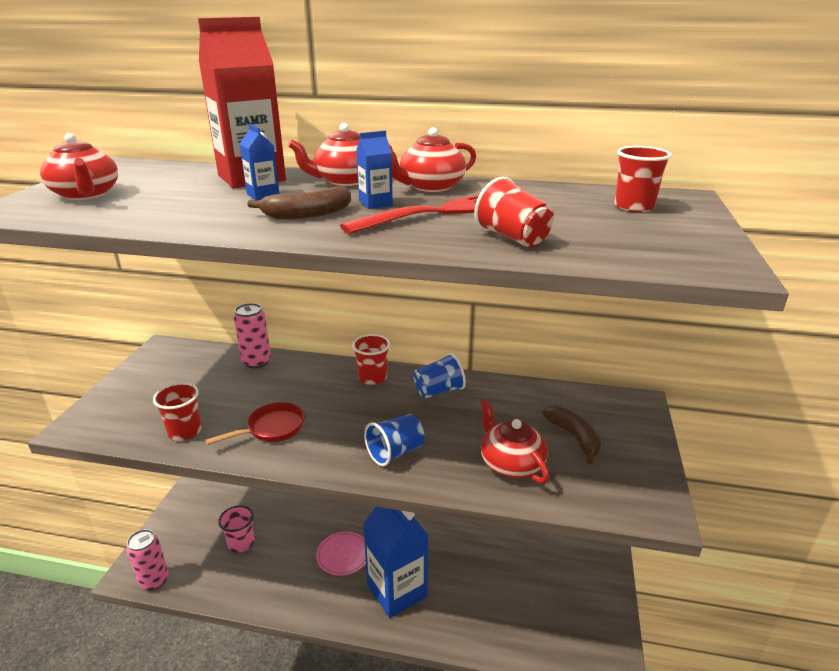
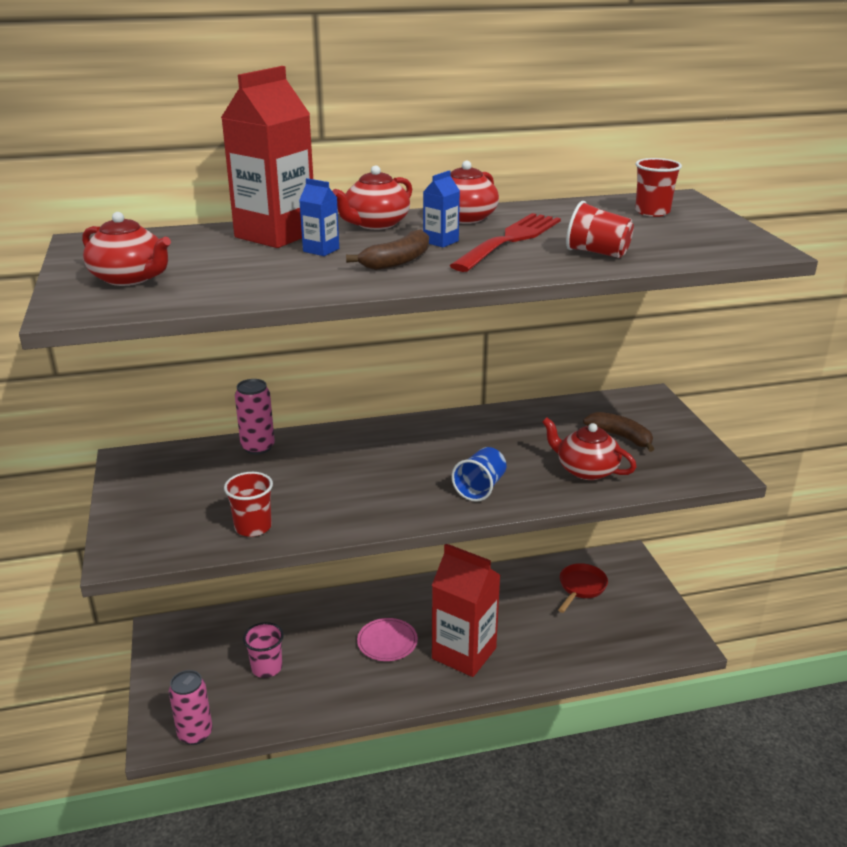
camera: 25 degrees left, 0 degrees up
red pan [205,402,305,445] -> red pan moved to [558,563,608,613]
red cup [352,334,390,385] -> none
blue carton [363,507,428,618] -> red carton [432,544,501,677]
blue cup [414,353,466,398] -> none

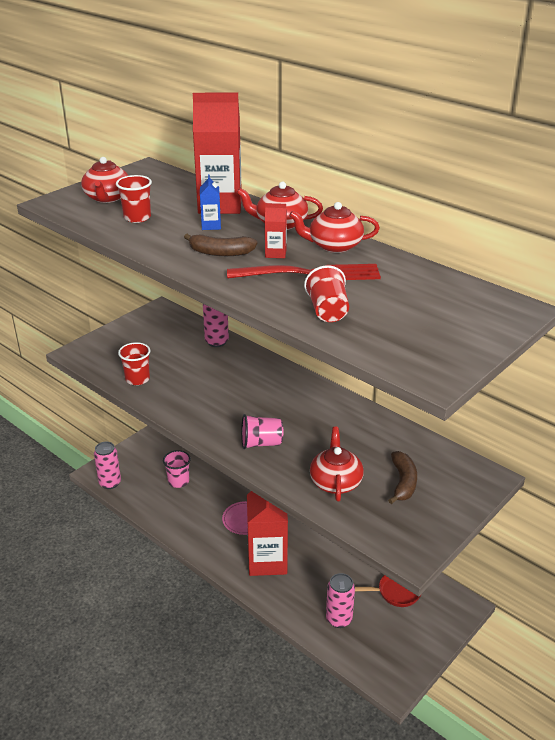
camera: 55 degrees right, 5 degrees up
blue carton [423,170,460,247] -> red carton [265,203,287,258]
blue cup [451,447,507,502] -> pink cup [241,414,283,449]
red cup [635,158,682,217] -> red cup moved to [116,175,152,223]
none -> pink can [326,573,355,628]

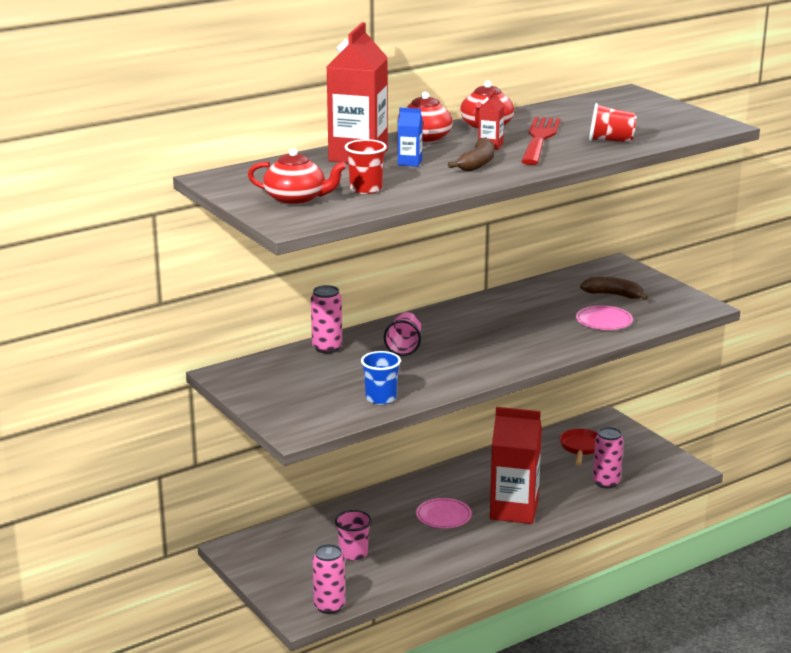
camera: 75 degrees left, 10 degrees down
red cup [118,342,150,385] -> blue cup [361,351,401,405]
pink cup [241,414,283,449] -> pink cup moved to [384,312,421,356]
red teapot [310,427,364,501] -> pink plate [576,306,633,330]

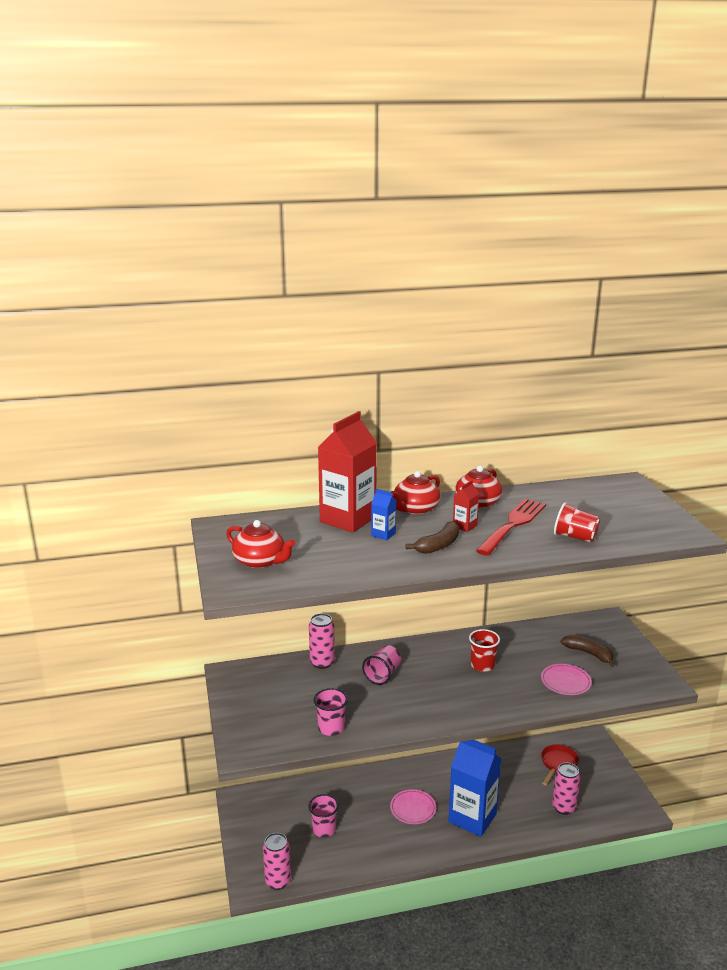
camera: 20 degrees right, 0 degrees up
red cup [345,139,387,194] -> red cup moved to [469,629,500,672]
blue cup [361,351,401,405] -> pink cup [314,688,348,736]
red carton [490,407,542,524] -> blue carton [448,740,502,837]

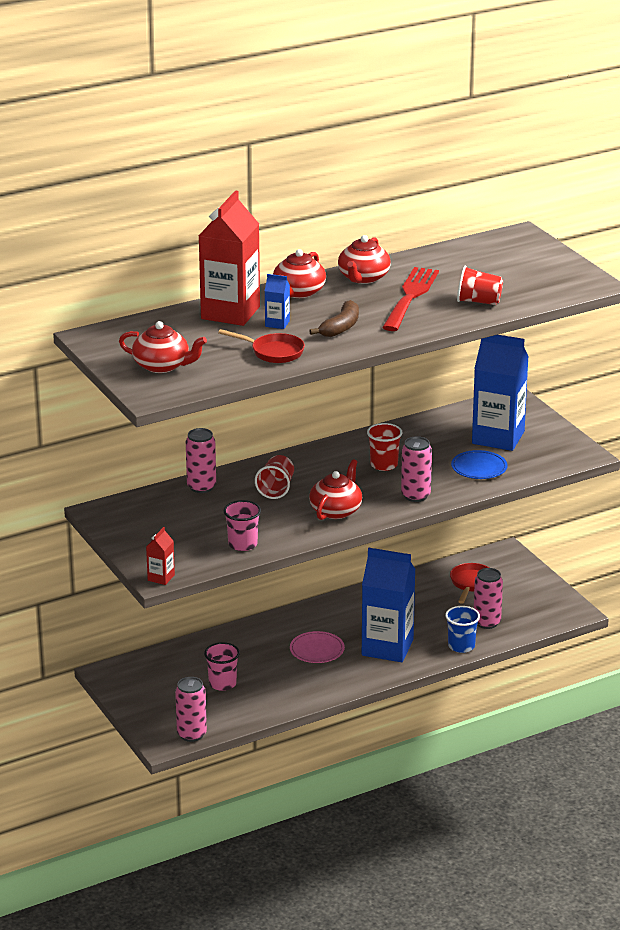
camera: 15 degrees left, 5 degrees up
pink cup [362,645,401,685] -> red cup [255,455,294,499]
red carton [453,480,479,532] -> red carton moved to [146,527,175,585]
pink plate [541,664,592,695] -> blue plate [451,450,508,479]
brown banana [561,635,615,667] -> blue carton [472,335,529,451]
none -> red pan [218,329,305,363]
none -> red teapot [309,459,362,520]
none -> pink can [401,436,432,502]
none -> blue cup [445,606,480,653]

